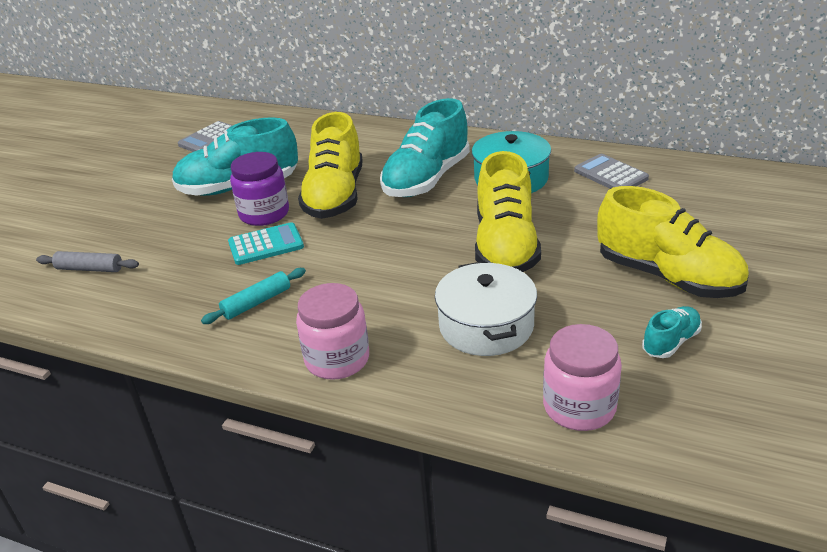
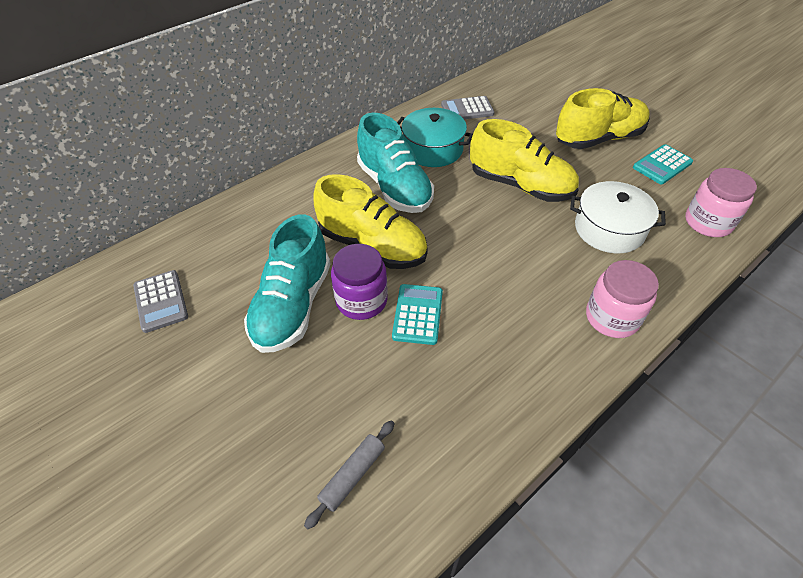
camera: 65 degrees left, 15 degrees up
turquoise rolling pin [201,268,306,324] -> none
turquoise shoe [642,306,702,358] -> turquoise calculator [633,144,693,184]

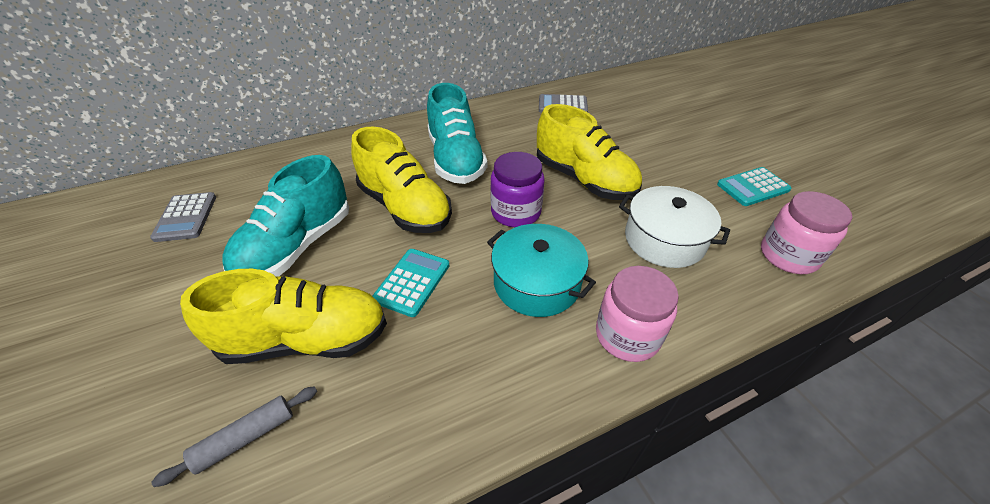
camera: 15 degrees right, 5 degrees down
purple jar [331,244,388,320] -> purple jar moved to [490,152,545,227]
turquoise pot [397,108,473,167] -> turquoise pot moved to [487,224,596,317]
yellow shoe [556,88,650,149] -> yellow shoe moved to [180,269,387,364]

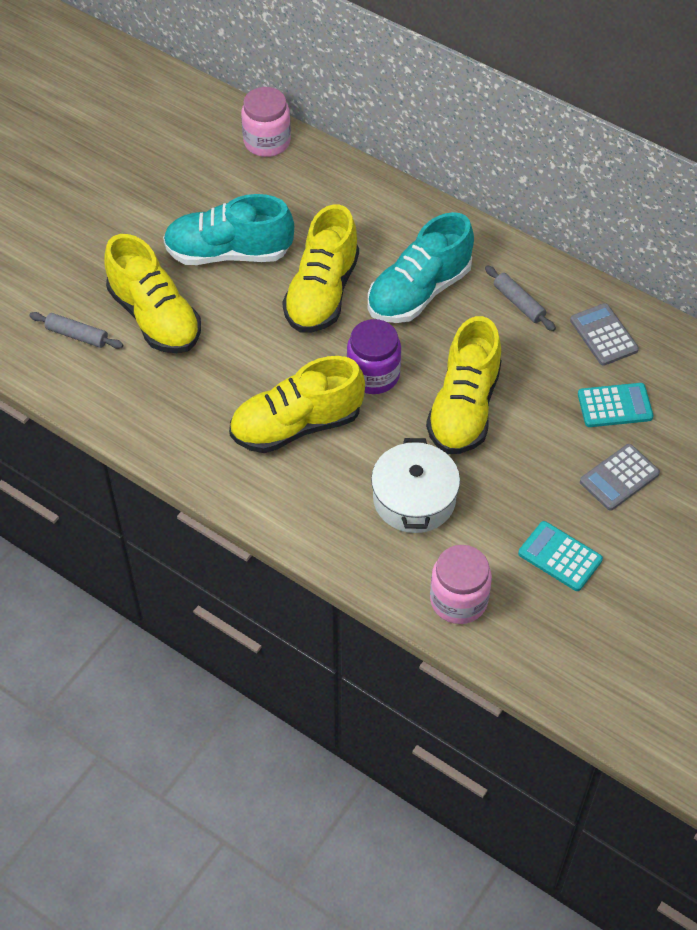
camera: 60 degrees right, 10 degrees up
grey calculator [150,192,216,242] -> grey calculator moved to [580,444,660,510]
turquoise calculator [373,249,450,317] -> turquoise calculator moved to [578,383,654,427]
turquoise pot [487,224,596,317] -> yellow shoe [229,356,365,453]
pink jar [596,266,679,362] -> pink jar moved to [241,87,291,157]
none -> grey rolling pin [485,265,556,331]

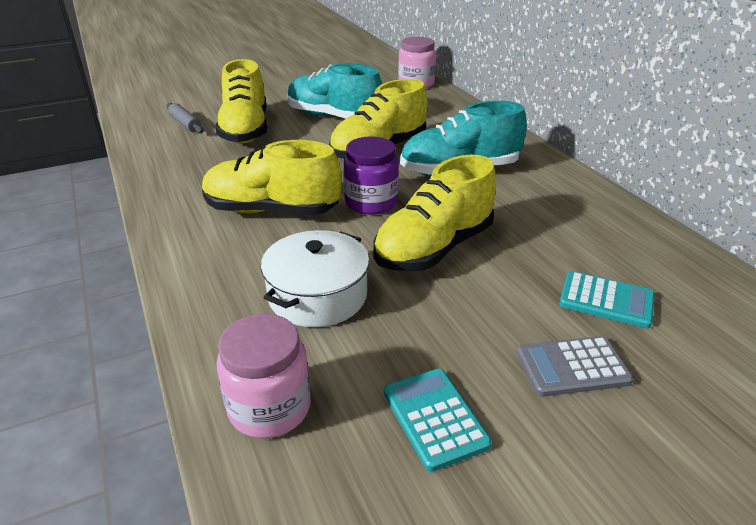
camera: 30 degrees right, 20 degrees down
grey rolling pin [485,265,556,331] -> none
grey calculator [570,303,639,366] -> none

